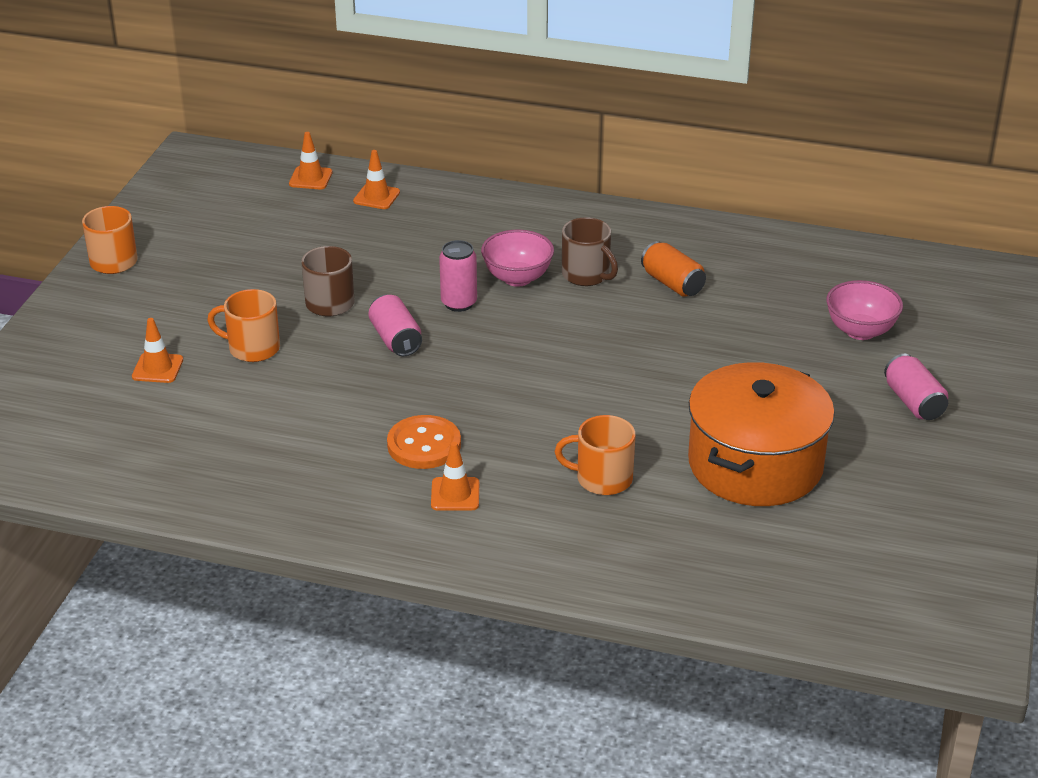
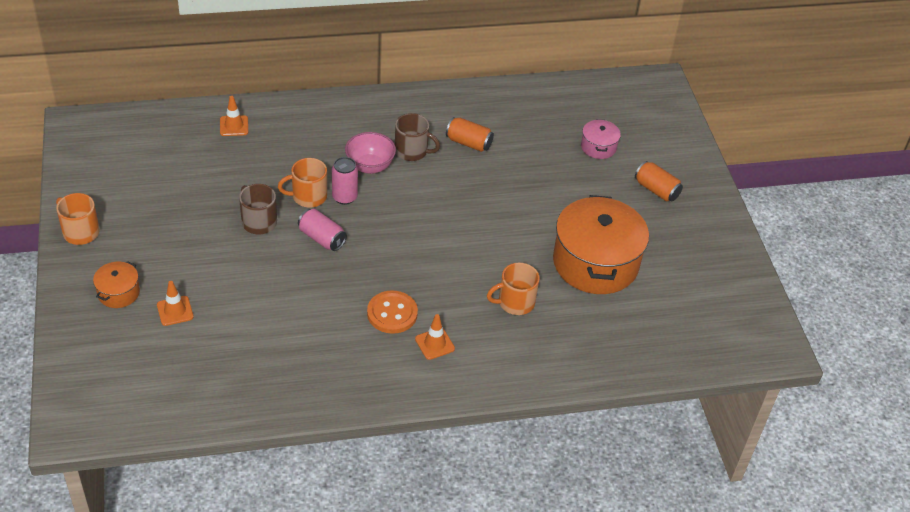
camera: 30 degrees left, 10 degrees up
orange mug [207,289,280,362] -> orange mug moved to [278,158,327,207]
orange traffic cone [289,132,332,189] -> none
pink bowl [826,280,903,340] -> pink pot [581,119,621,159]
pink can [884,354,948,420] -> orange can [635,161,683,202]
none -> orange pot [93,261,140,308]

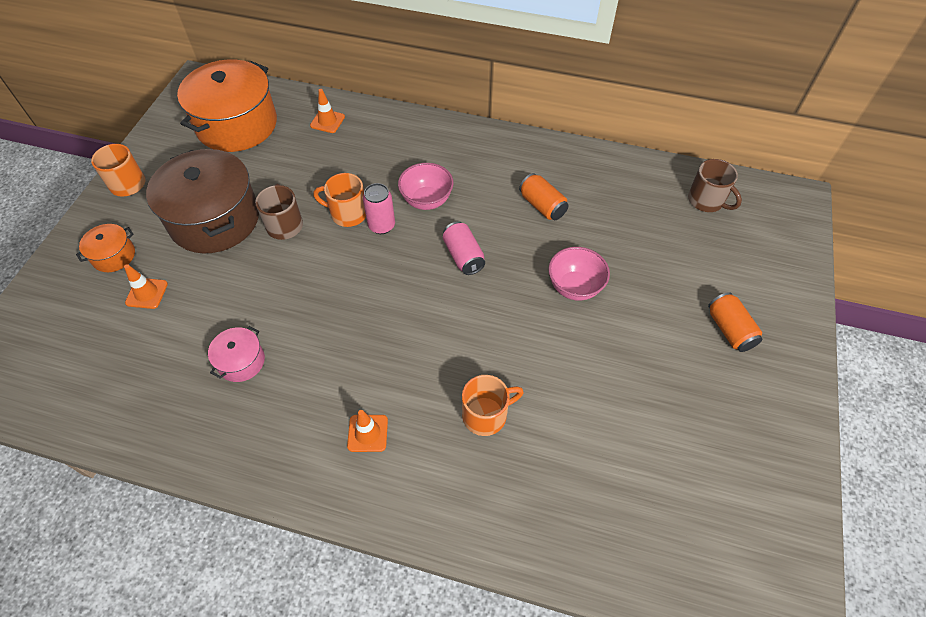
camera: 30 degrees right, 10 degrees up
pink can [298,209,347,251] -> pink can moved to [443,221,485,275]
orange button [367,290,418,334] -> none
brown mug [395,113,440,161] -> brown mug moved to [688,159,742,212]
orange mug [487,263,540,315] -> orange mug turned 150 degrees clockwise [462,375,524,436]
orange pot [553,195,649,294] -> orange pot moved to [177,59,277,152]
pink pot [581,119,621,159] -> pink pot moved to [208,326,265,382]
none -> brown pot [146,149,259,253]
none -> pink bowl [548,247,610,301]

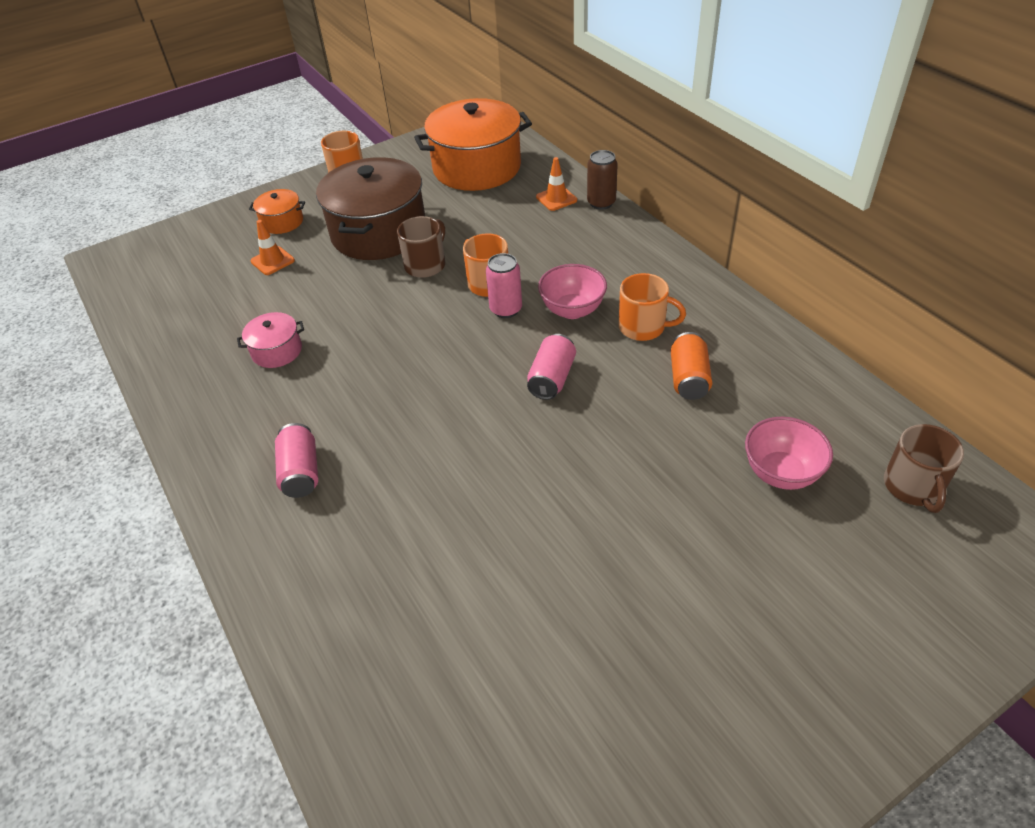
camera: 45 degrees right, 10 degrees down
orange traffic cone [347,410,388,452] -> pink can [275,423,318,498]
orange mug [462,375,524,436] -> orange mug moved to [618,273,686,341]
pink bowl [548,247,610,301] -> pink bowl moved to [745,417,833,490]
orange can [708,292,763,352] -> none
none -> brown can [587,150,618,210]

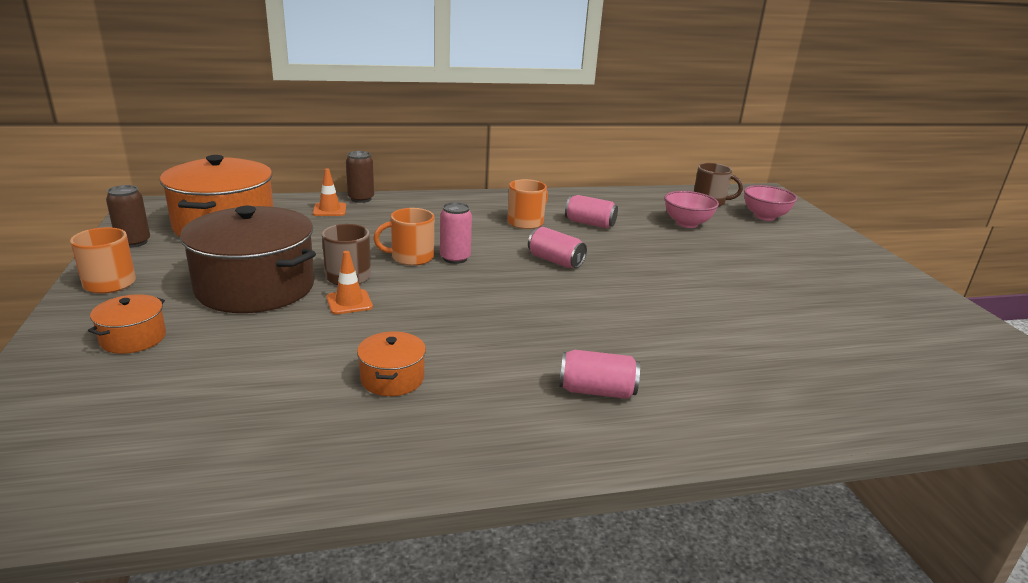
camera: 75 degrees left, 20 degrees down
pink pot [237,312,304,368] -> orange pot [357,332,426,396]
orange traffic cone [251,220,295,275] -> orange traffic cone moved to [326,251,373,314]
pink bowl [538,264,607,319] -> pink bowl moved to [744,185,797,221]
orange can [671,332,712,400] -> pink can [565,195,618,229]
none -> brown can [106,185,150,248]

